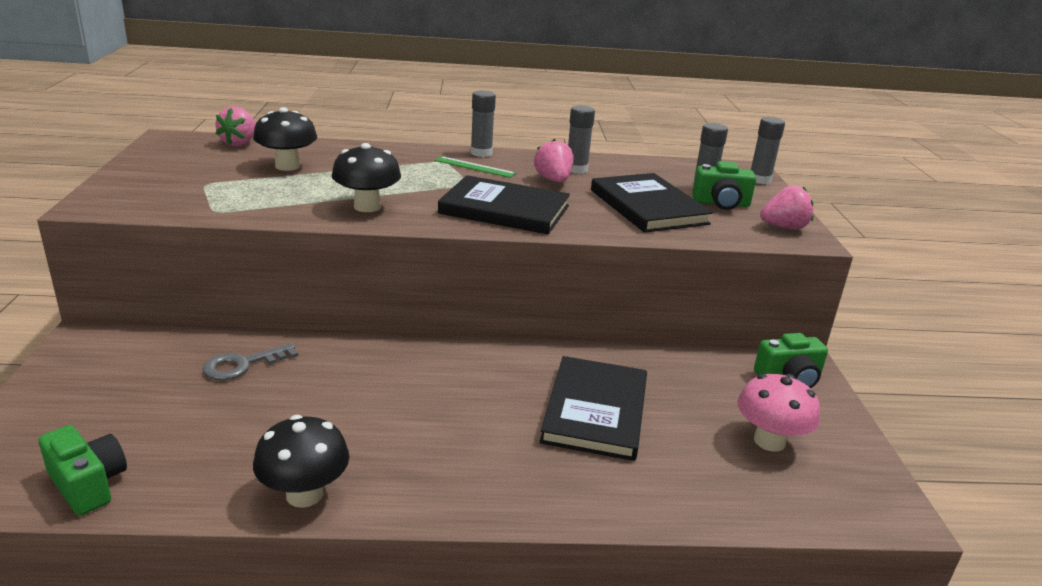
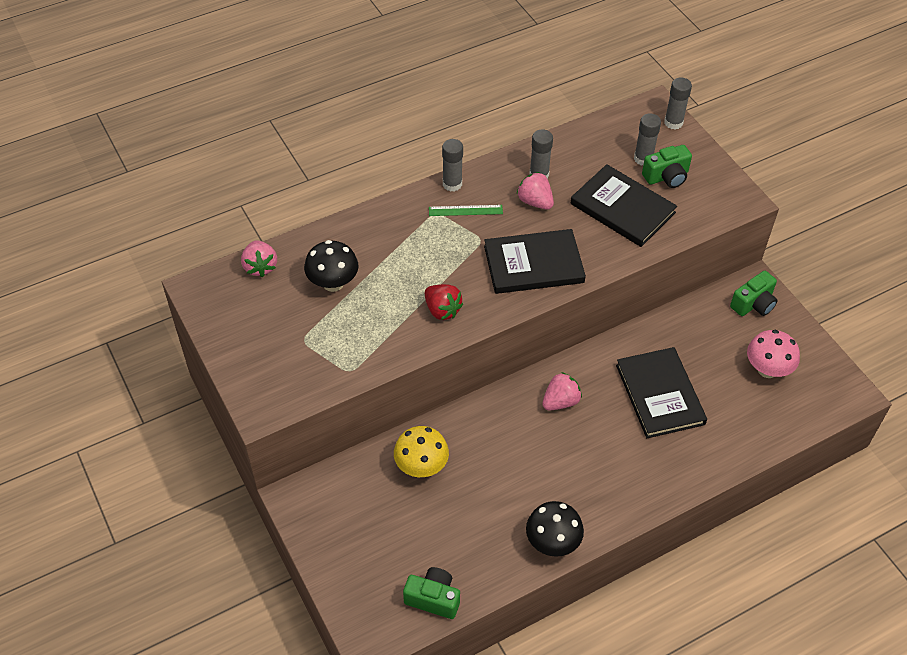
camera: 25 degrees left, 25 degrees up
grey key [202,343,298,380] -> yellow mushroom [394,426,449,477]
black mushroom [332,143,401,212] -> red strawberry [425,284,463,320]
pink strawberry [760,185,814,229] -> pink strawberry moved to [542,372,582,411]

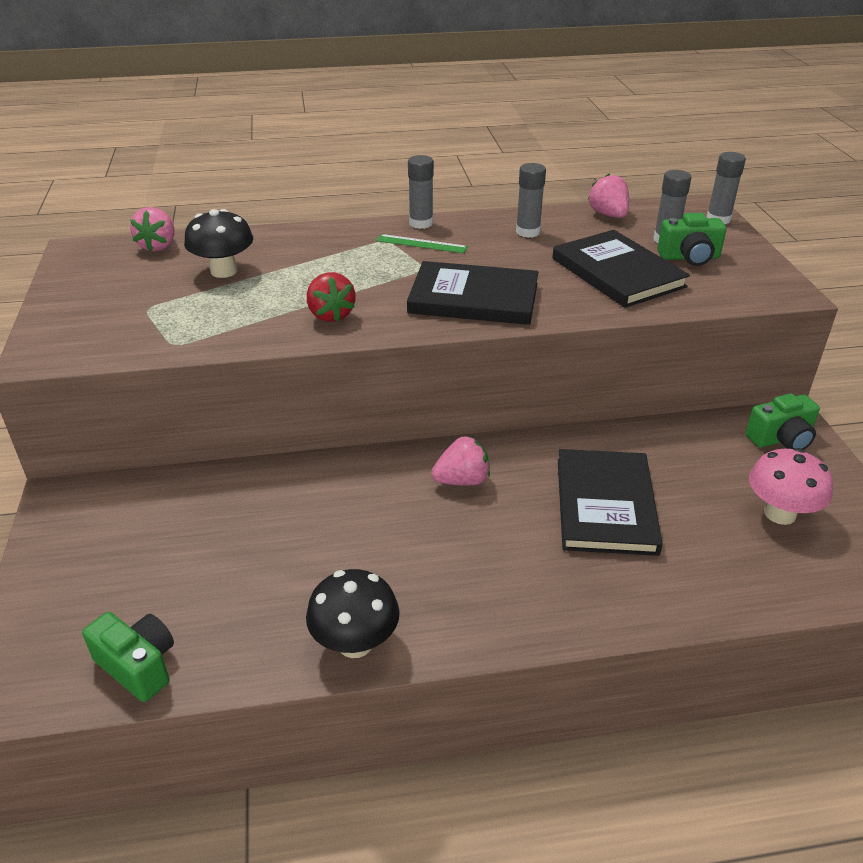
camera: 20 degrees right, 15 degrees down
yellow mushroom [394,426,449,477] -> none
pink strawberry [517,172,554,210] -> pink strawberry moved to [588,174,629,218]

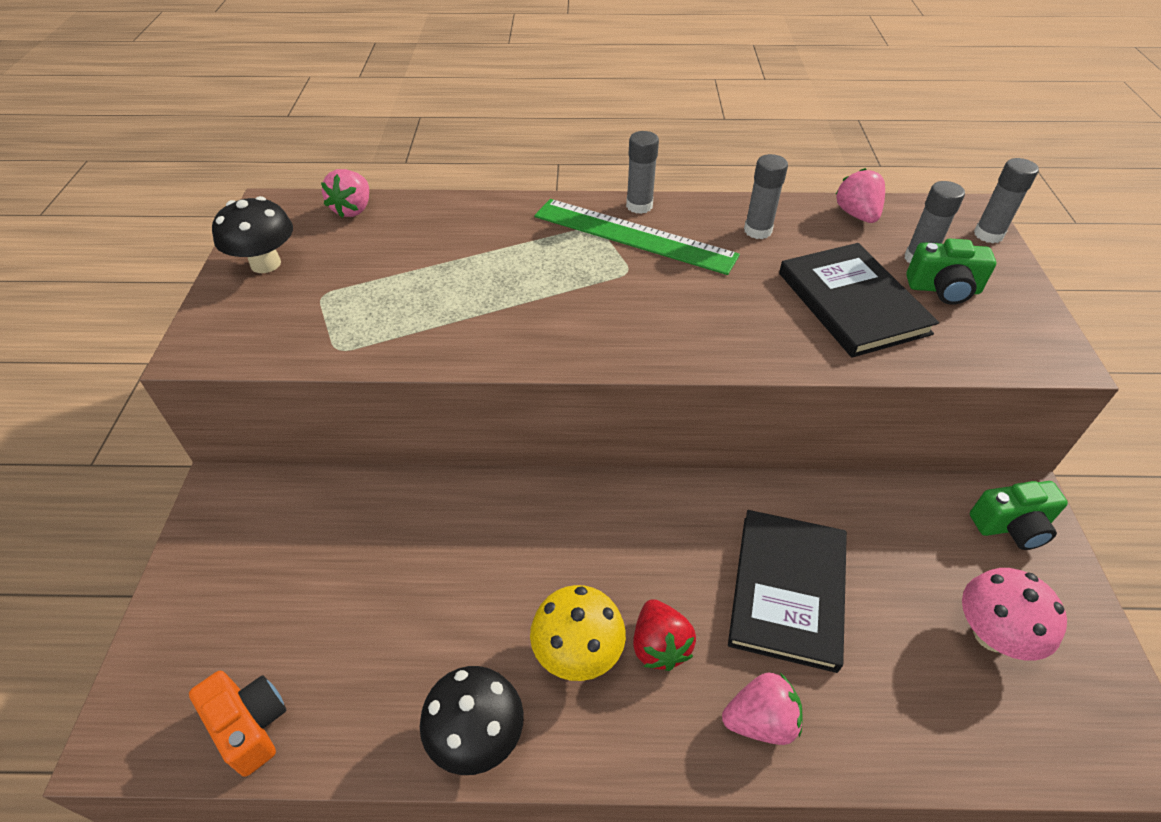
camera: 10 degrees right, 10 degrees up
green camera [82,612,174,702] -> orange camera [189,671,286,777]
black mushroom [184,209,253,278] -> black mushroom moved to [212,196,293,273]
red strawberry [307,272,356,322] -> red strawberry moved to [633,599,696,671]
green ruler [376,234,468,253] -> green ruler [534,199,740,275], size x2.04
black book [407,261,538,325] -> none
pink strawberry [431,437,490,486] -> pink strawberry moved to [722,673,803,745]
none -> yellow mushroom [530,585,626,681]

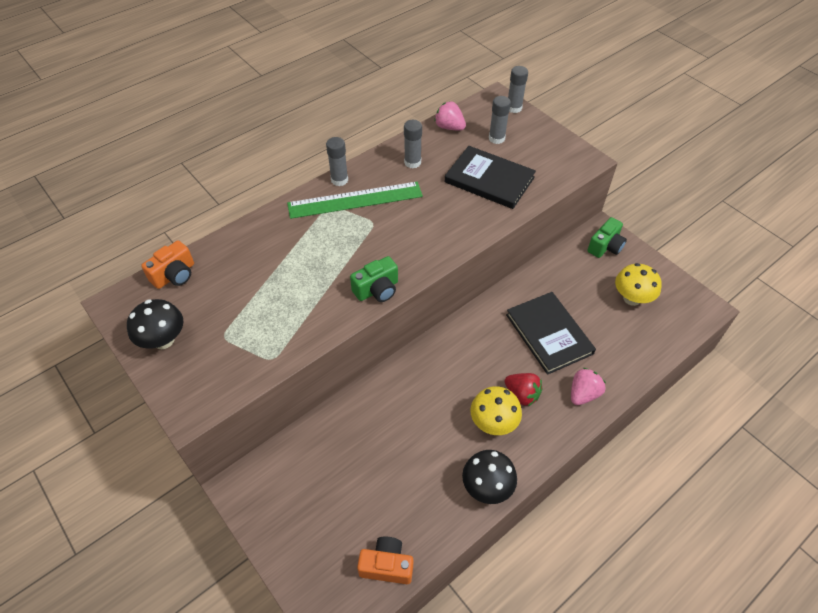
camera: 40 degrees left, 5 degrees up
pink strawberry [321,169,369,218] -> orange camera [141,240,194,289]
green camera [906,238,996,305] -> green camera moved to [350,256,398,302]
pink mushroom [962,568,1067,661] -> yellow mushroom [615,263,662,306]

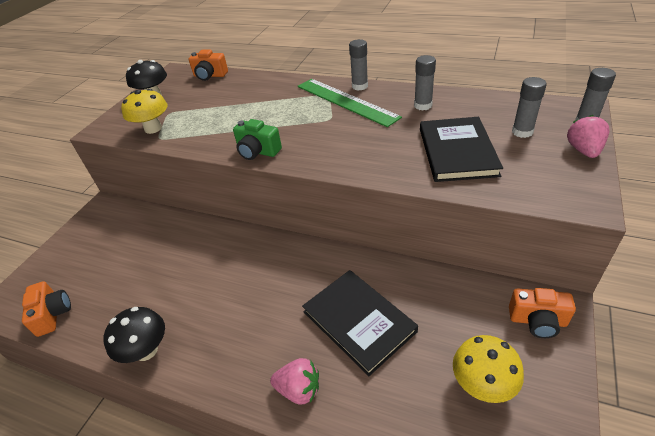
camera: 65 degrees right, 10 degrees down
pink strawberry [434,101,466,130] -> pink strawberry moved to [567,115,610,158]
yellow mushroom [470,386,522,435] -> yellow mushroom moved to [121,89,168,134]
red strawberry [504,373,542,406] -> none
black book [506,292,596,375] -> black book turned 75 degrees counterclockwise [302,270,418,376]
green camera [587,217,627,258] -> orange camera [509,288,576,338]

